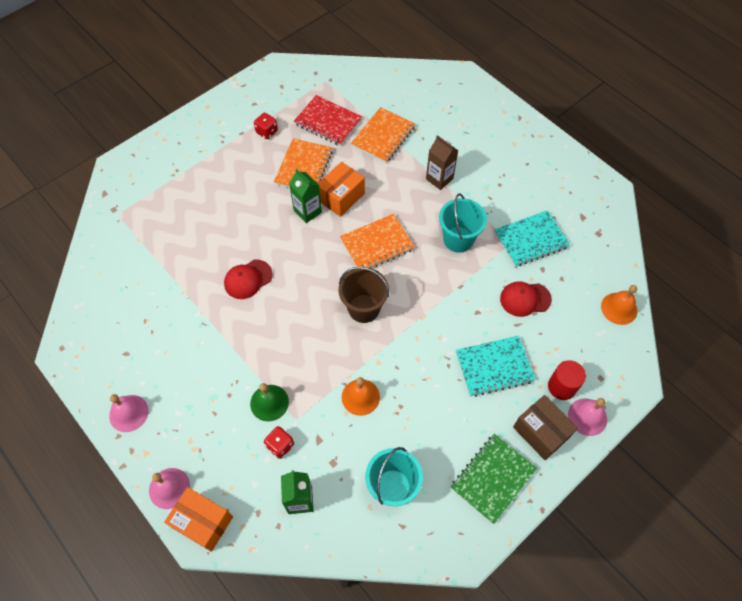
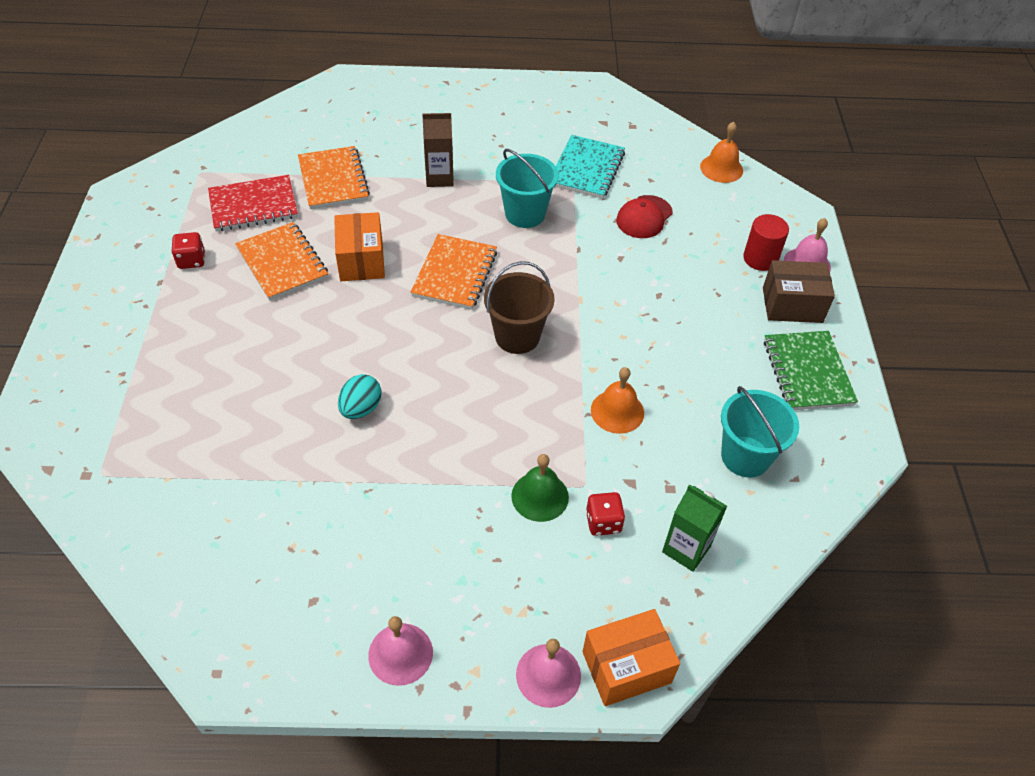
camera: 50 degrees left, 10 degrees down
red cap [224,260,273,299] -> turquoise egg [338,374,382,419]
green carton [289,169,322,223] -> none
turquoise notebook [456,336,535,397] -> none

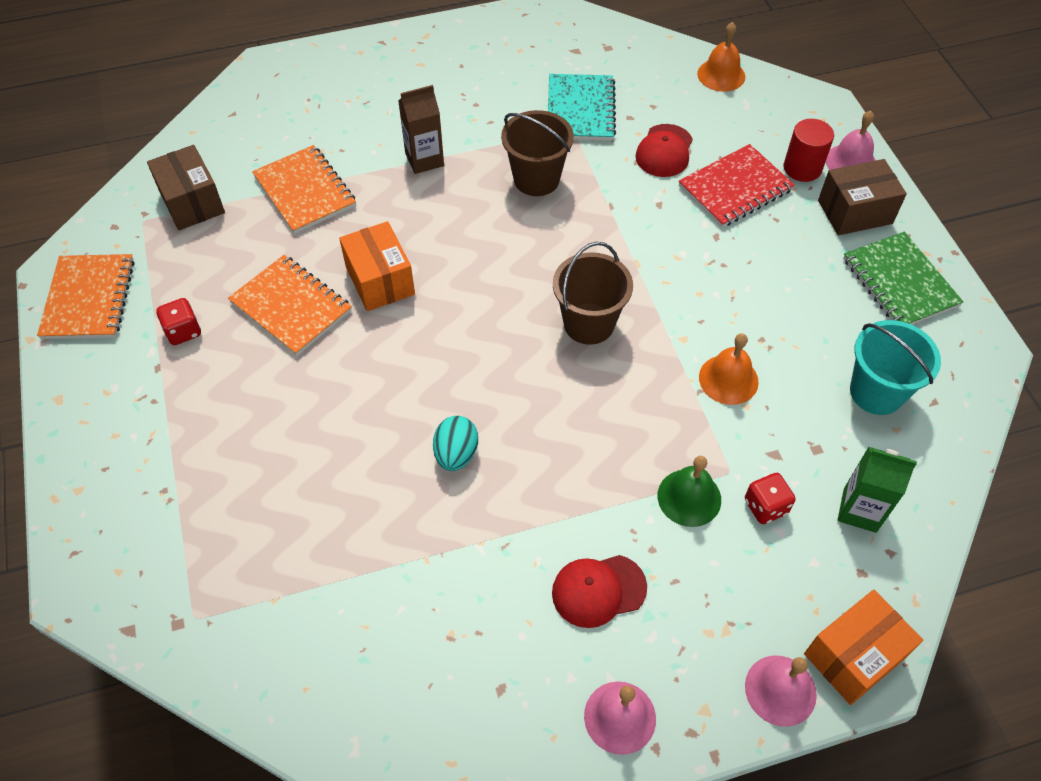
camera: 15 degrees left, 5 degrees up
red notebook [208,175,298,232] -> red notebook moved to [679,144,795,227]
orange notebook [410,234,497,310] -> orange notebook moved to [37,254,134,339]
turquoise bucket [496,149,559,228] -> brown bucket [501,110,574,196]
none -> brown box [147,145,225,230]
none -> red cap [552,555,647,628]

